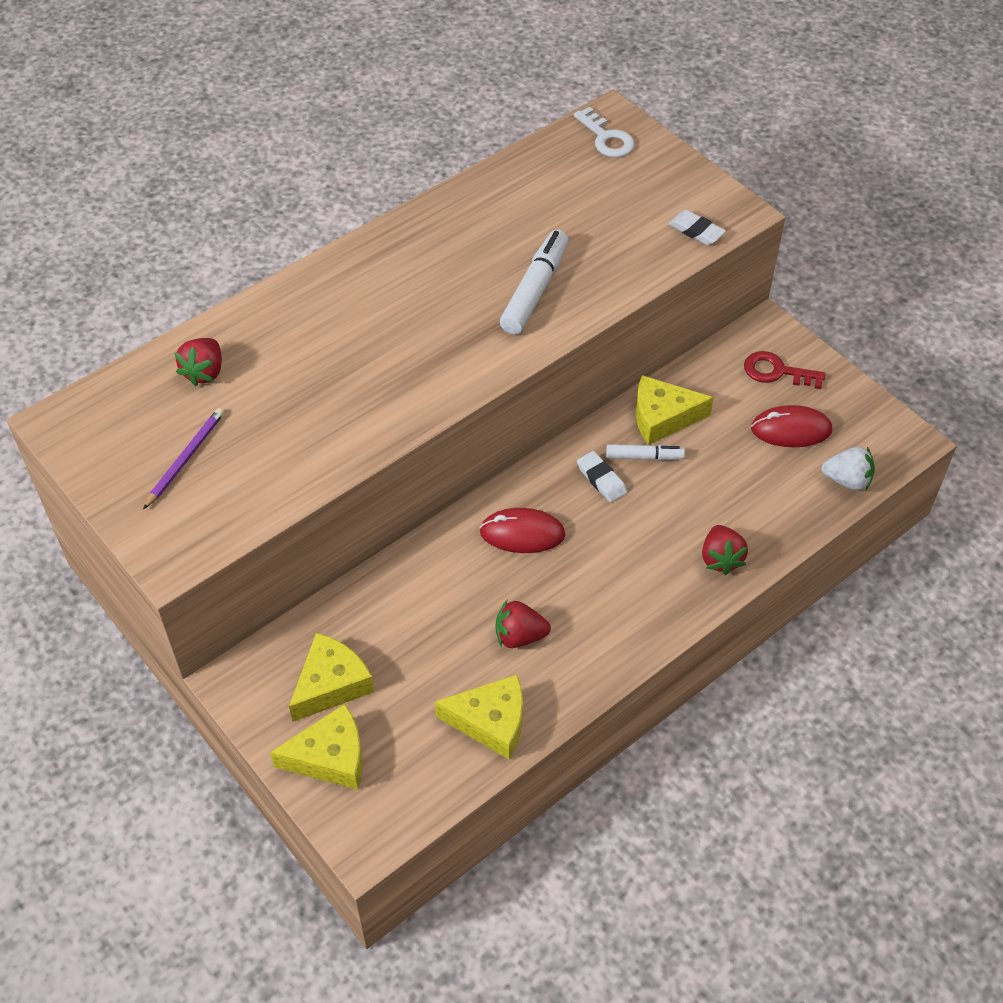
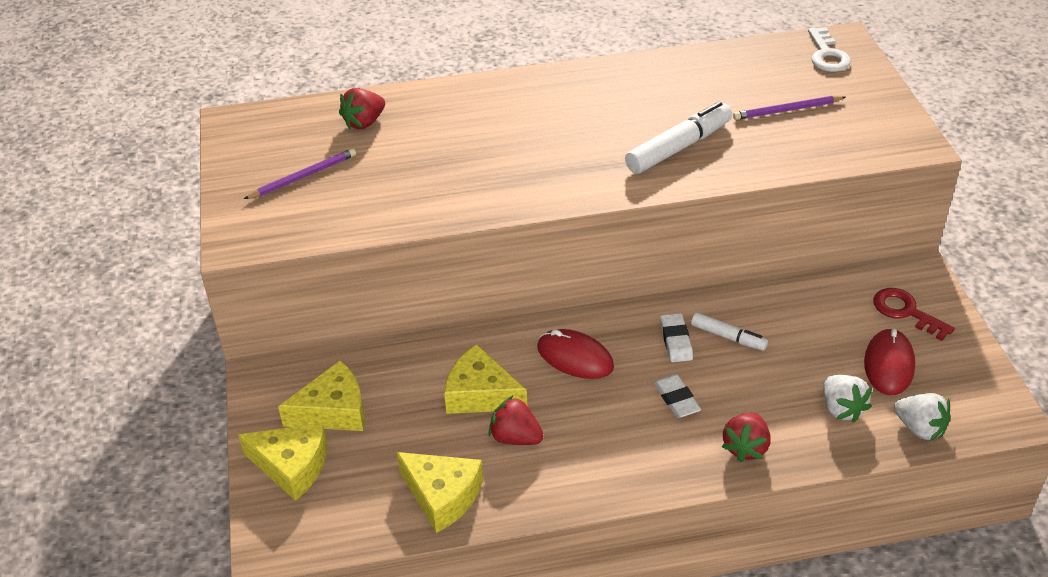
camera: 30 degrees right, 10 degrees down
yellow cheese [636,375,714,445] -> yellow cheese moved to [444,344,527,414]
white eraser [668,210,726,245] -> white eraser moved to [654,374,701,418]
red mouse [751,405,832,447] -> red mouse turned 75 degrees clockwise [864,328,915,395]
none -> purple pencil [733,96,846,120]
none -> white strawberry [823,375,872,422]

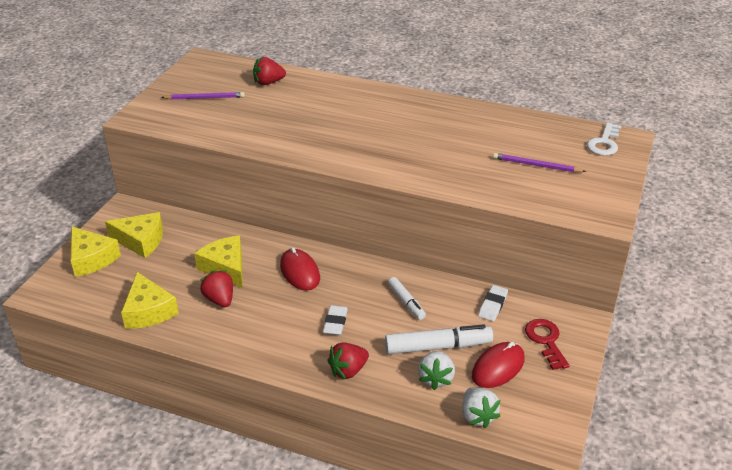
camera: 30 degrees right, 5 degrees down
white marker [625,101,732,174] -> white marker moved to [385,324,493,354]
white eraser [660,313,693,362] -> white eraser moved to [478,285,508,321]

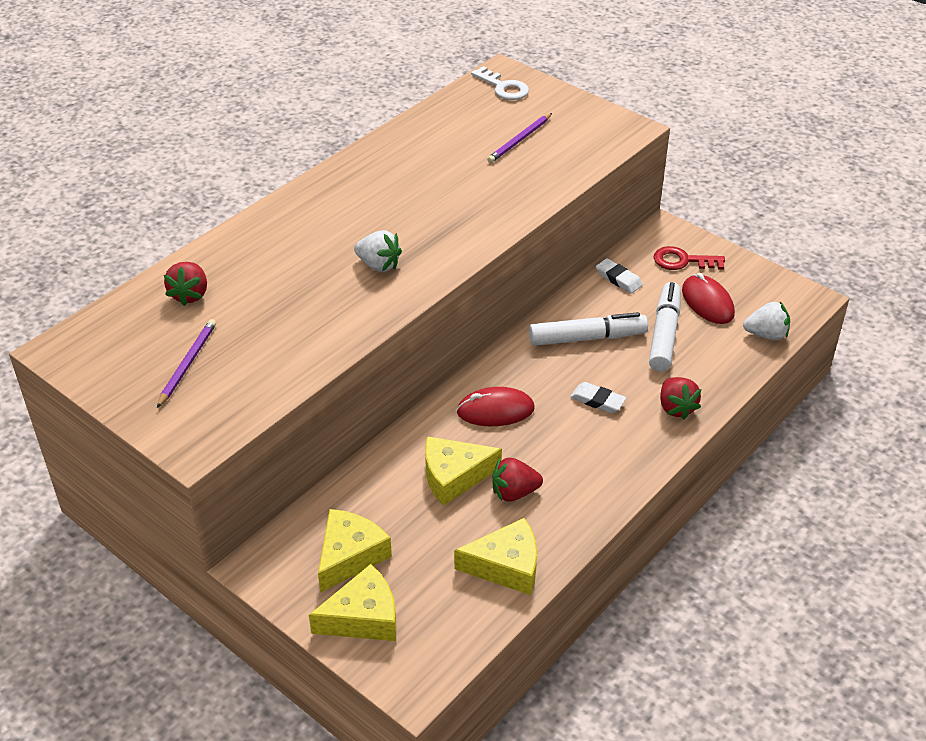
camera: 70 degrees left, 5 degrees up
white marker [388,277,426,320] -> white marker [529,312,648,346], size x1.70
white strawberry [418,351,455,390] -> white strawberry moved to [354,230,402,272]

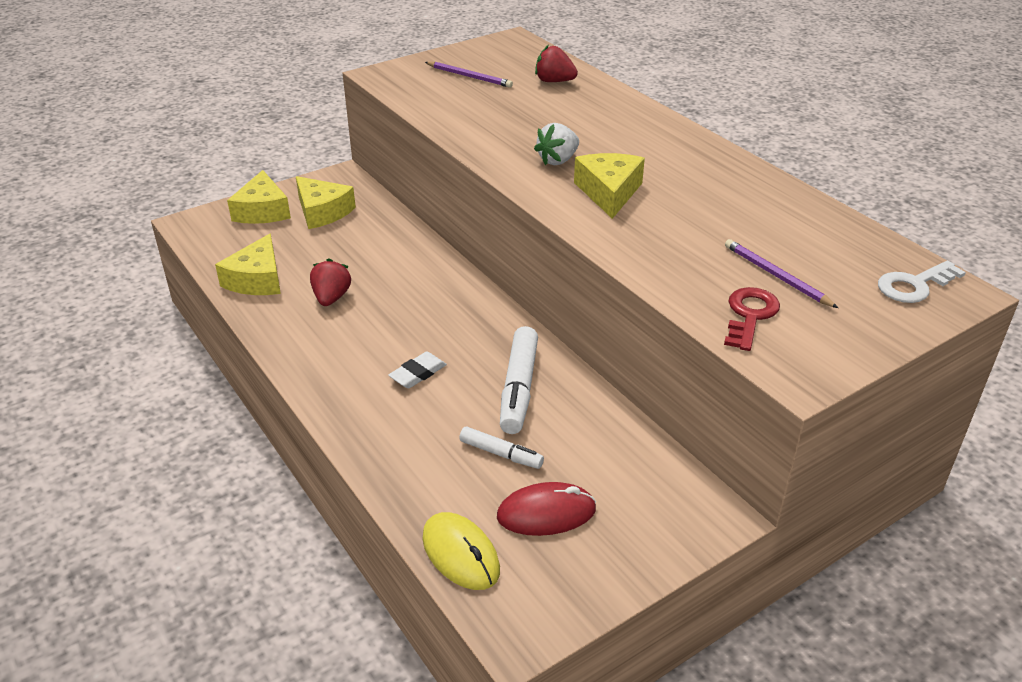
camera: 105 degrees right, 5 degrees down
yellow cheese [425,436,502,506] -> yellow cheese moved to [574,153,645,219]
red mouse [457,387,535,426] -> none
white eraser [596,258,643,294] -> none
white marker [649,282,681,372] -> white marker [459,427,544,469], size x0.59
red key [653,246,725,270] -> red key moved to [724,287,780,351]
red strawberry [660,377,701,419] -> none
white strawberry [743,302,790,340] -> yellow mouse [422,512,500,590]

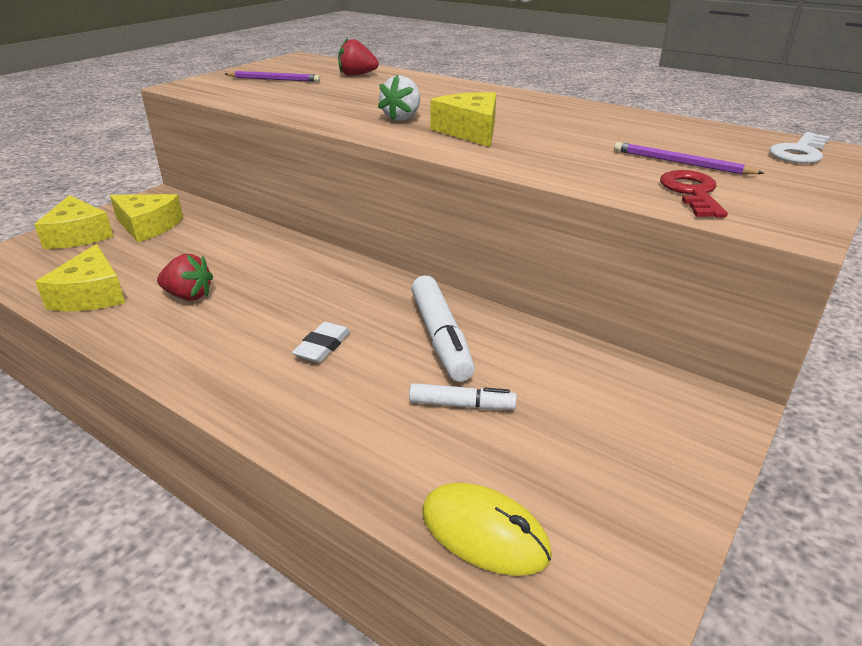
camera: 20 degrees left, 5 degrees down
red strawberry [310,258,351,306] -> red strawberry turned 120 degrees clockwise [157,254,213,301]
red mouse [497,482,596,536] -> none

